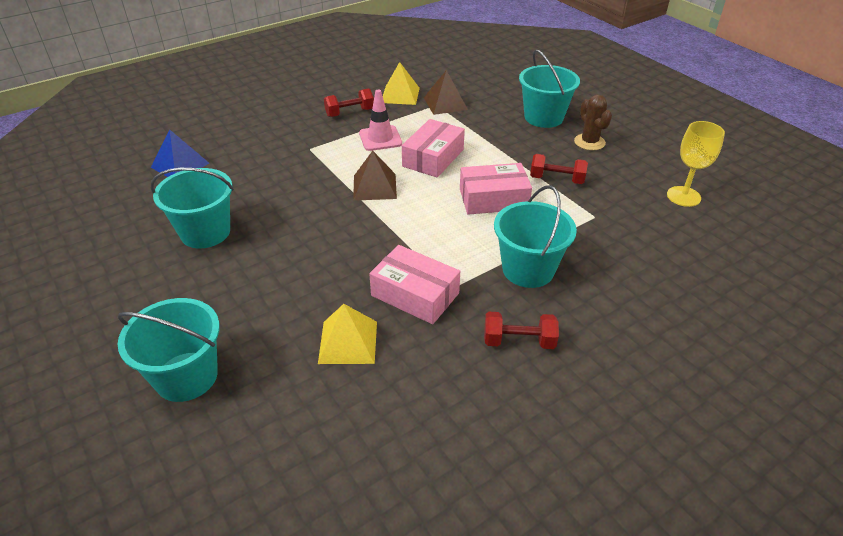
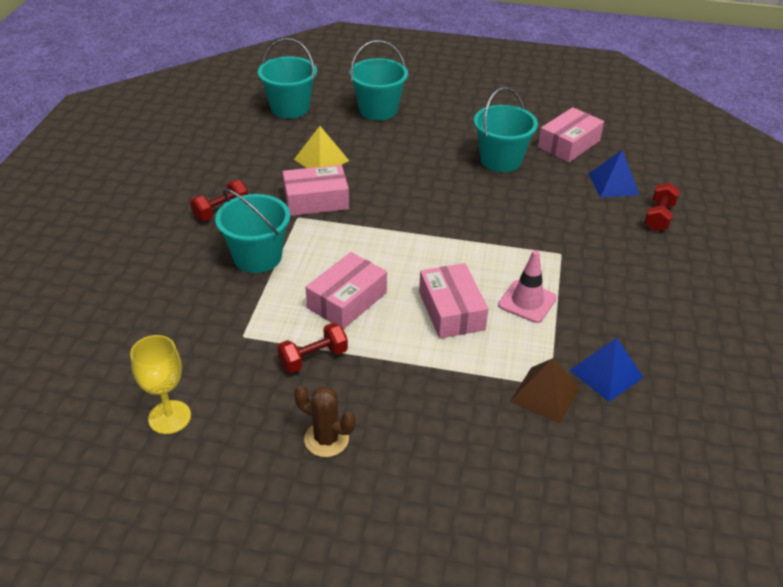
camera: 135 degrees right, 0 degrees up
red dumbbell [324,88,374,117] -> red dumbbell moved to [644,183,680,231]
brown pyramid [353,151,397,201] -> none
yellow pyramid [383,62,420,105] -> blue pyramid [570,337,644,402]
turquoise bucket [519,49,580,128] -> turquoise bucket moved to [258,38,317,118]
none -> pink box [538,107,604,162]

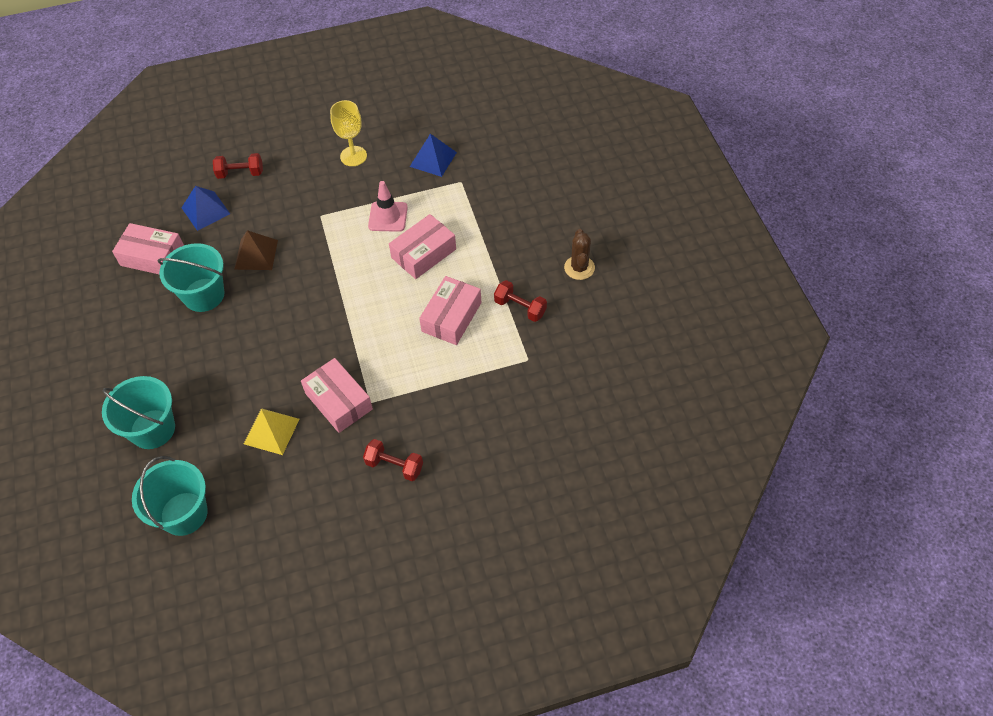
camera: 115 degrees left, 15 degrees up
yellow goblet [130,335,191,434] -> yellow goblet moved to [330,100,367,166]
turquoise bucket [215,188,290,273] -> none
pink box [305,252,387,329] -> pink box turned 75 degrees counterclockwise [419,276,482,345]
brown pyramid [510,358,580,423] -> brown pyramid moved to [234,230,278,270]

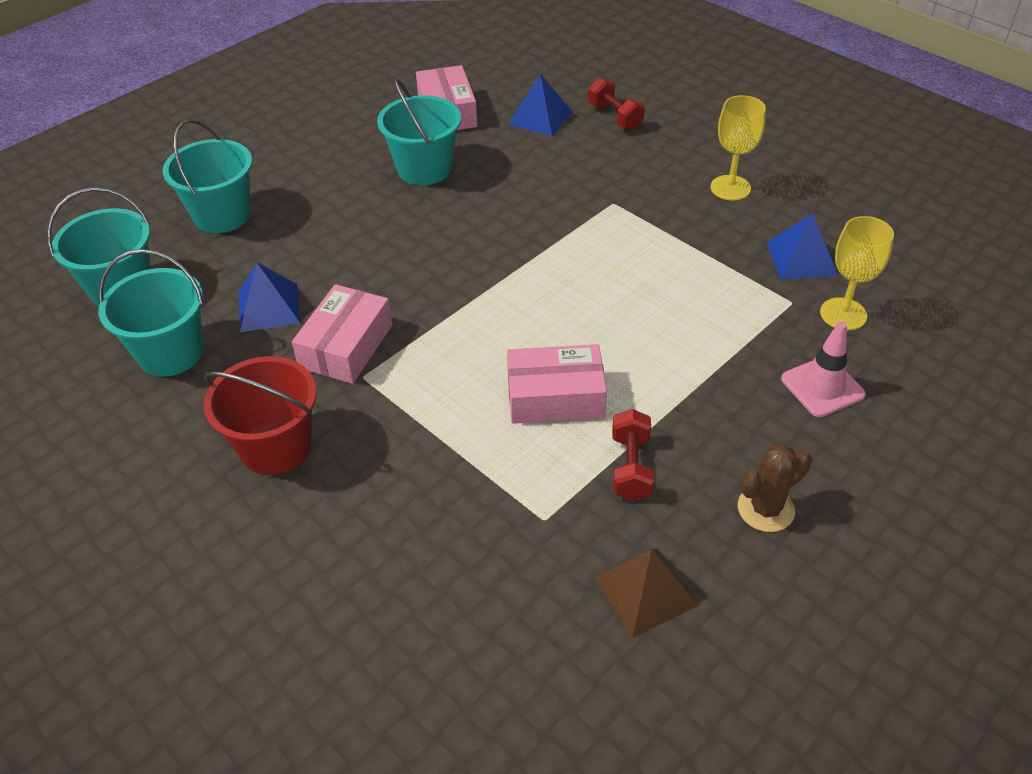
camera: 60 degrees right, 10 degrees down
brown pyramid [234,230,278,270] -> brown pyramid moved to [594,548,698,638]
yellow pyramid [244,408,299,455] -> blue pyramid [239,262,300,332]
red dumbbell [363,439,423,481] -> red bucket [204,356,317,475]
pink traffic cone [368,181,408,232] -> pink traffic cone moved to [781,321,866,417]
pink box [389,214,456,279] -> none
none -> turquoise bucket [98,249,204,377]
none -> yellow goblet [820,216,894,330]

